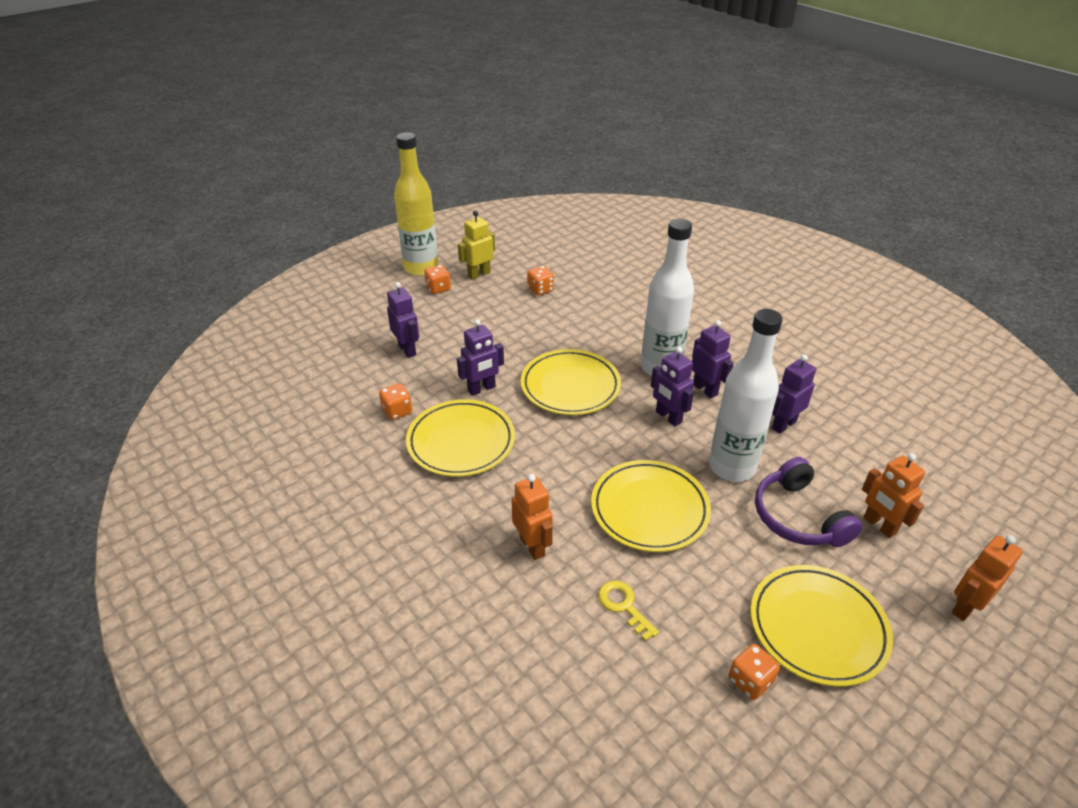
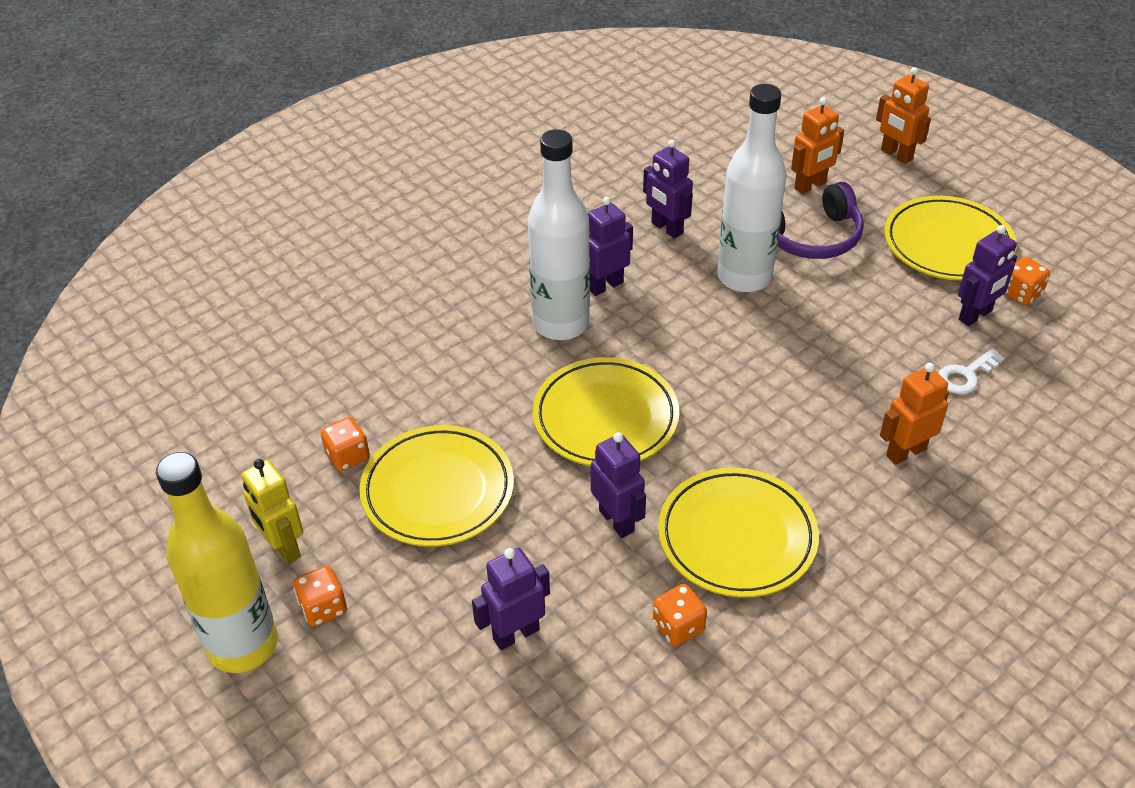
camera: 90 degrees left, 5 degrees up
yellow plate [591,460,711,552] -> yellow plate moved to [359,425,514,547]
yellow key [598,580,659,641] -> white key [938,348,1005,394]
purple robot [651,347,694,426] -> purple robot moved to [958,225,1017,326]

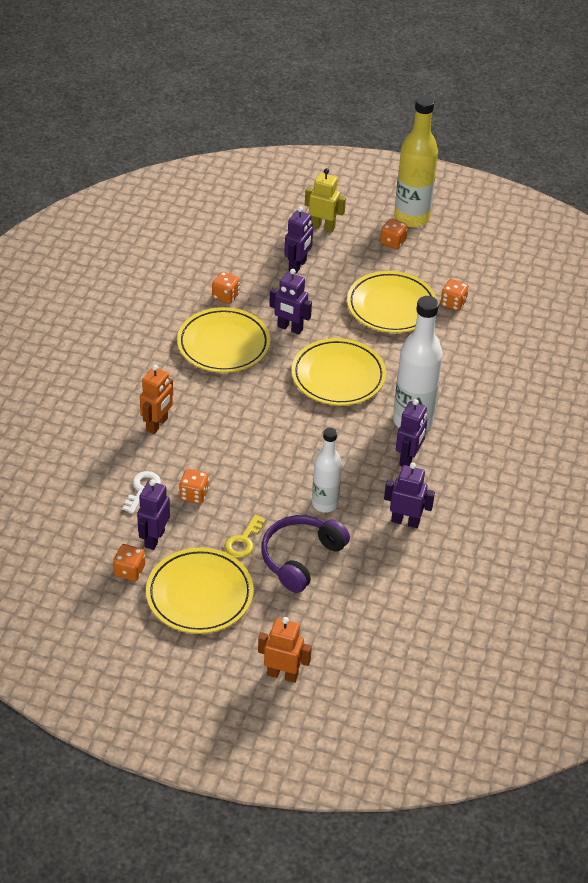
camera: 145 degrees right, 0 degrees up
yellow robot [241,459,303,564] -> yellow robot moved to [305,168,346,232]
white bottle [717,84,787,292] -> white bottle [312,428,342,512], size x0.62
orange robot [791,97,844,194] -> none
none -> orange dice [179,469,209,504]
none -> yellow key [224,515,266,558]

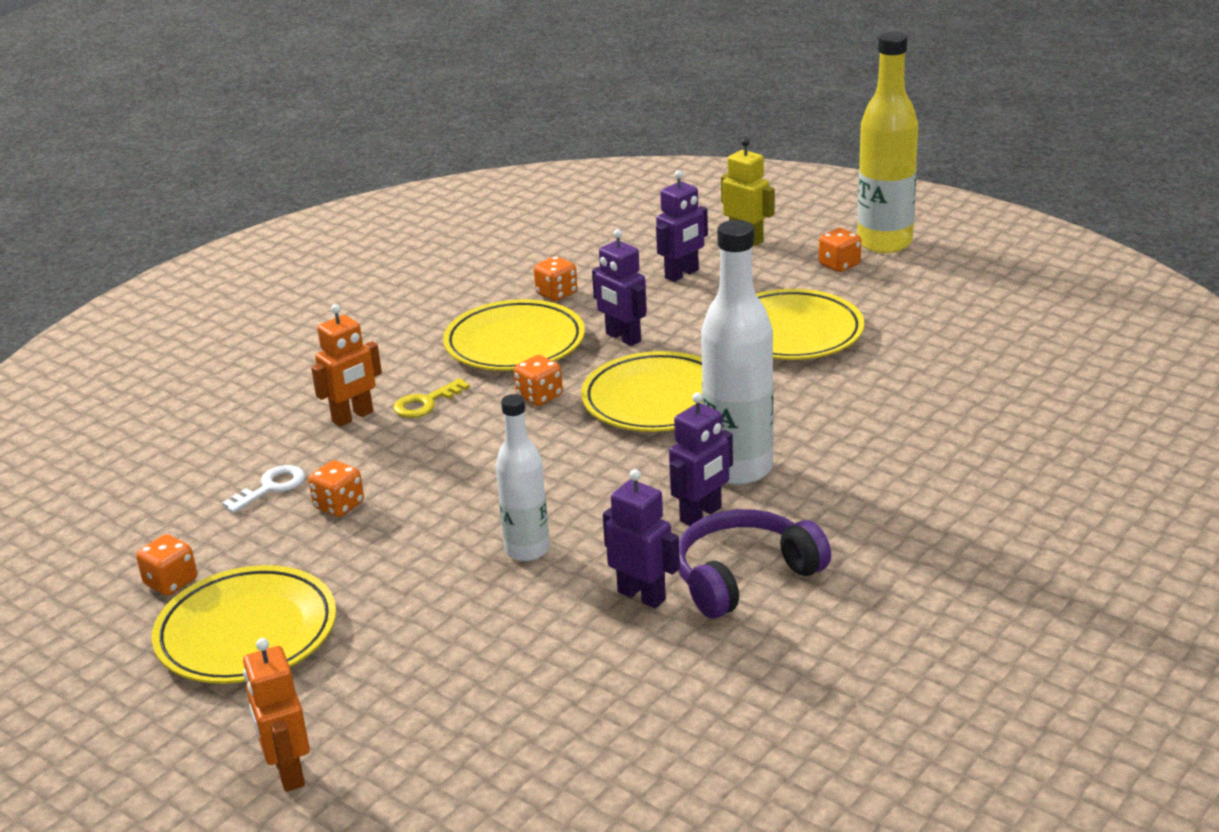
camera: 25 degrees right, 15 degrees down
purple robot [137,479,170,550] -> none
yellow key [224,515,266,558] -> yellow key moved to [393,378,470,418]
orange robot [258,617,312,683] -> orange robot turned 150 degrees counterclockwise [243,638,310,792]
purple headphones [261,515,350,593] -> purple headphones moved to [678,509,831,618]
orange dice [441,279,469,311] -> orange dice moved to [514,355,563,406]

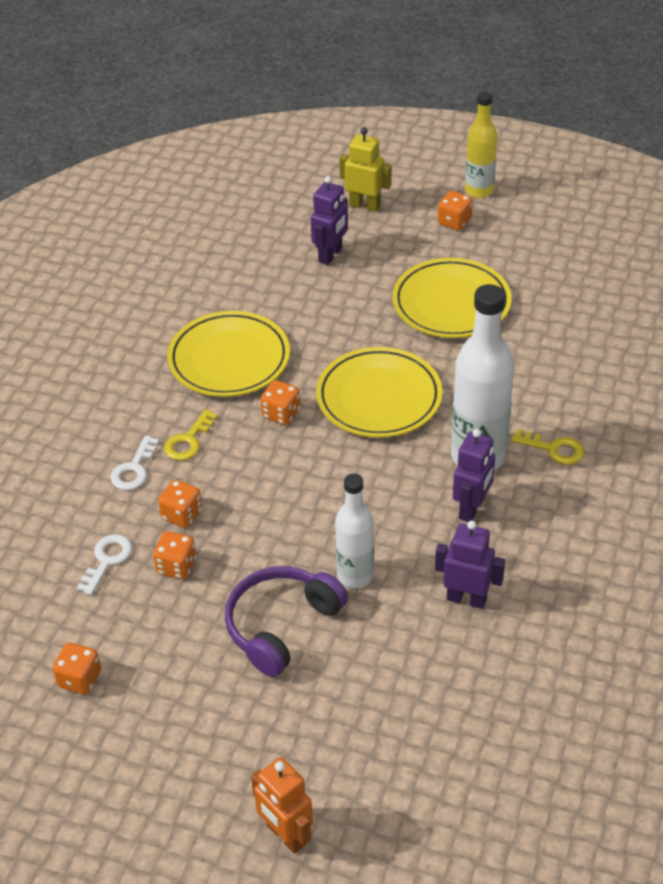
camera: 20 degrees left, 15 degrees up
yellow plate [152,565,336,684] -> none
orange robot [311,304,382,427] -> white key [111,435,159,490]
orange dice [534,256,577,301] -> orange dice moved to [158,480,202,528]
purple robot [592,229,647,346] -> none
purple headphones [678,509,831,618] -> purple headphones moved to [225,566,348,677]
yellow bottle [857,32,918,253] -> yellow bottle [465,91,497,198], size x0.62
none -> yellow key [511,429,584,465]

